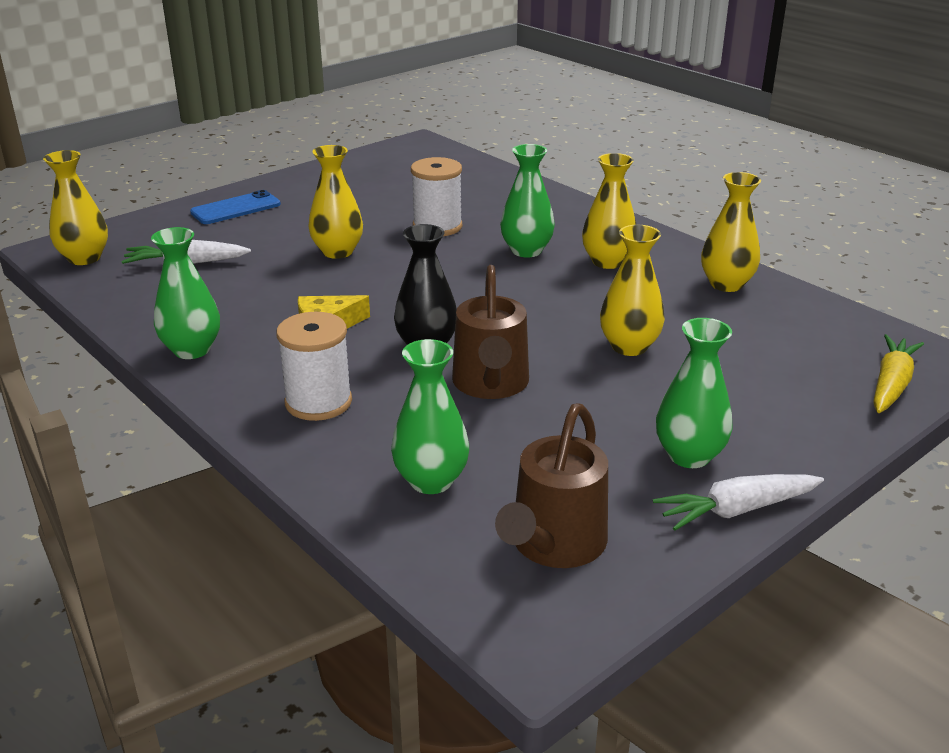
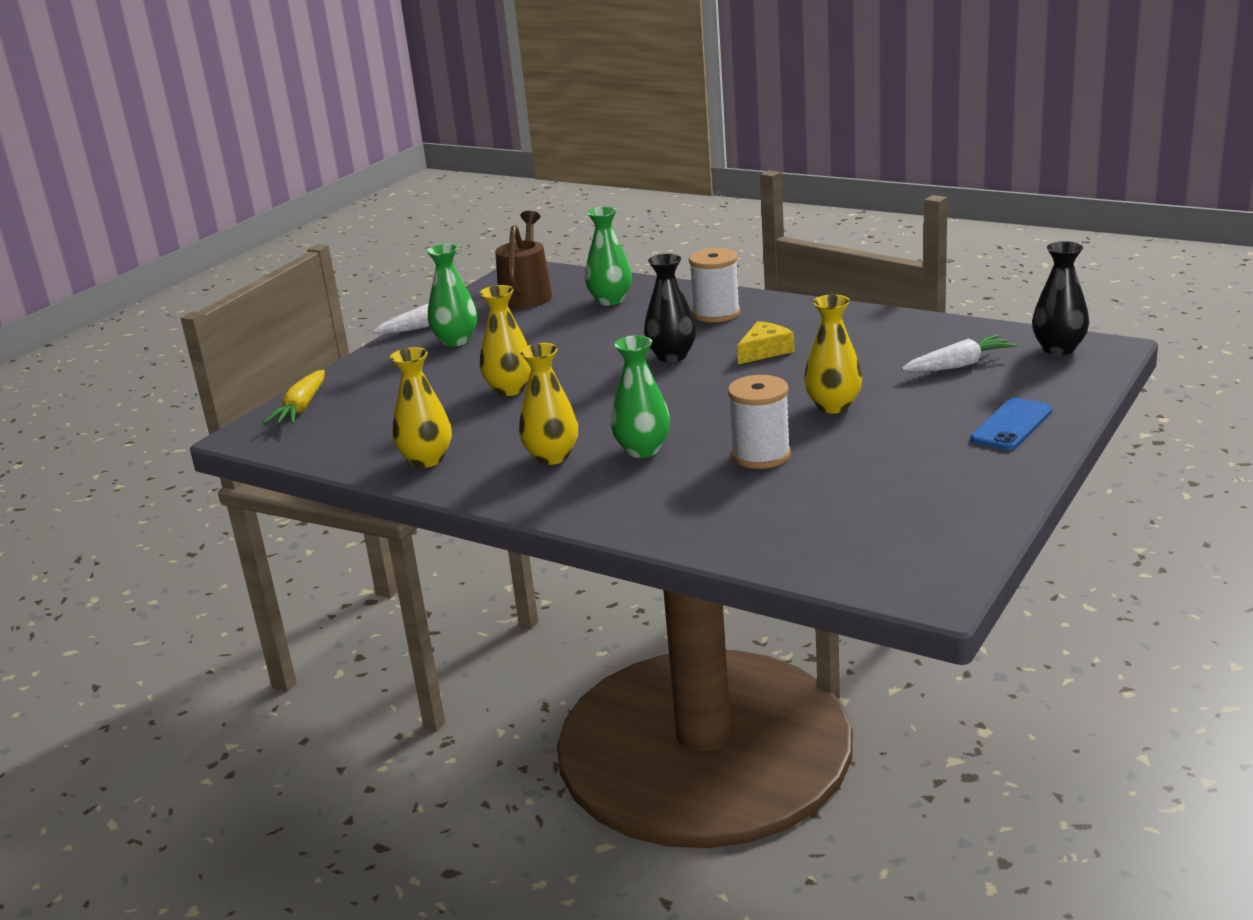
camera: 165 degrees right, 5 degrees down
yellow vase [43,150,108,265] -> black vase [1032,241,1089,355]
green vase [151,227,220,359] -> none
brown watering can [452,265,529,399] -> none

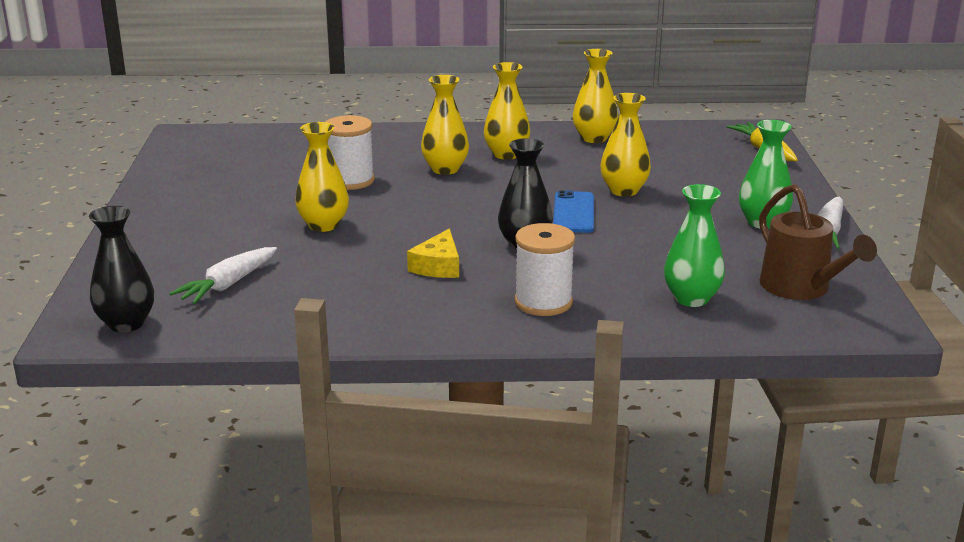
camera: 145 degrees right, 0 degrees up
green vase [611,335,670,458] -> yellow vase [421,75,469,175]
blue phone [970,398,1052,450] -> blue phone moved to [553,190,594,233]

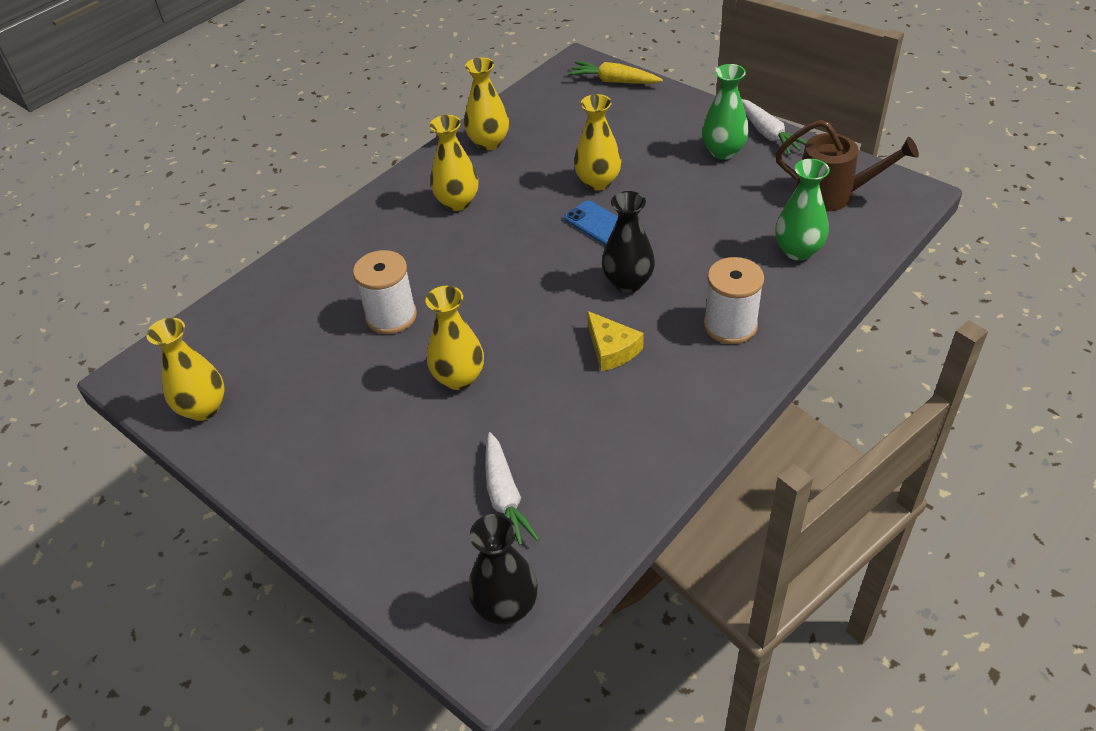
camera: 45 degrees left, 20 degrees up
yellow vase [421,75,469,175] -> yellow vase moved to [146,318,225,421]

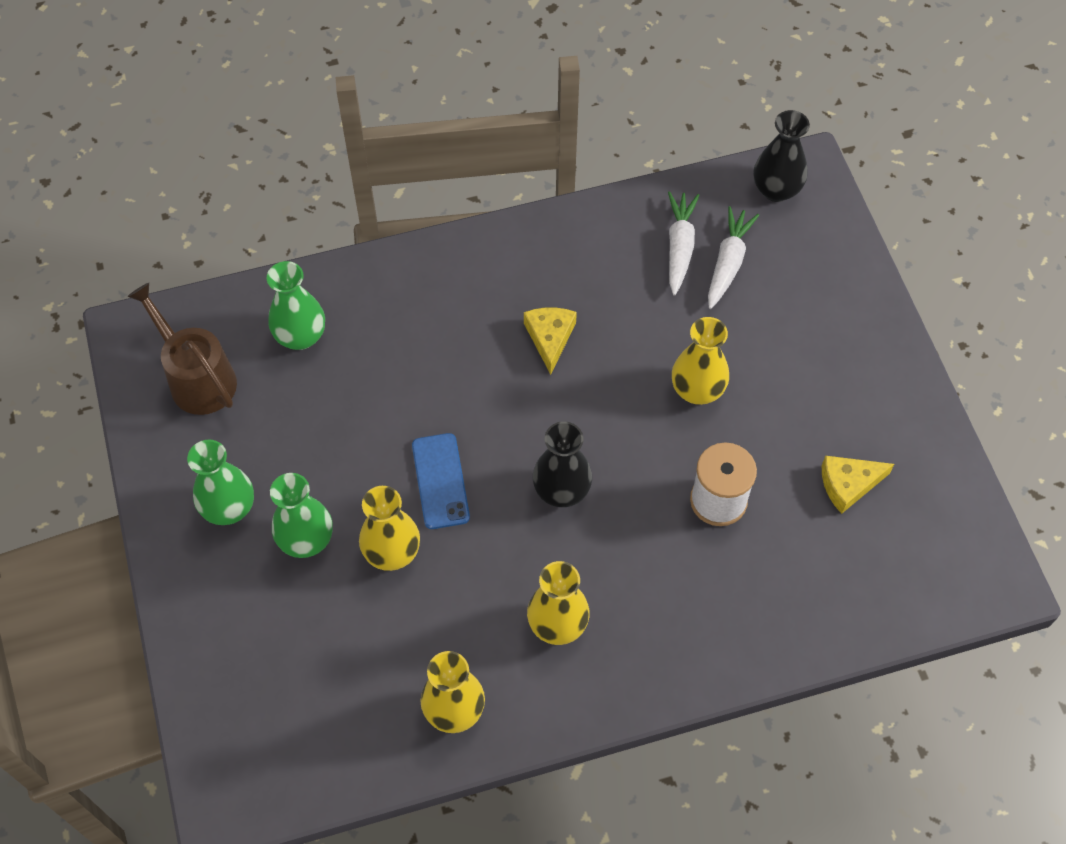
camera: 150 degrees left, 15 degrees up
yellow vase [146,318,225,421] -> none
yellow carrot [568,61,663,84] -> none
black vase [602,191,655,293] -> black vase moved to [533,421,592,507]
white spool [704,257,764,344] -> none
white carrot [742,99,806,155] -> white carrot moved to [668,191,700,295]
none -> green vase [270,473,333,558]
none -> yellow cheese [822,456,894,514]

